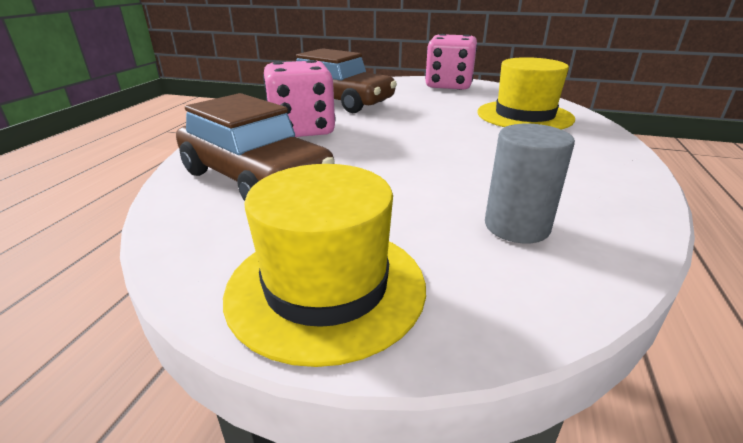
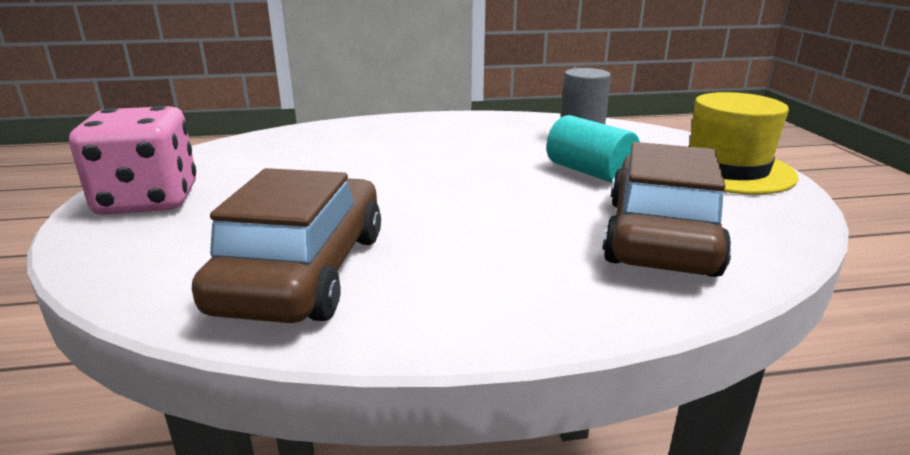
camera: 115 degrees left, 5 degrees down
pink dice [263,60,335,137] -> none
yellow hat [477,57,575,129] -> none
none -> turquoise cylinder [546,115,640,183]

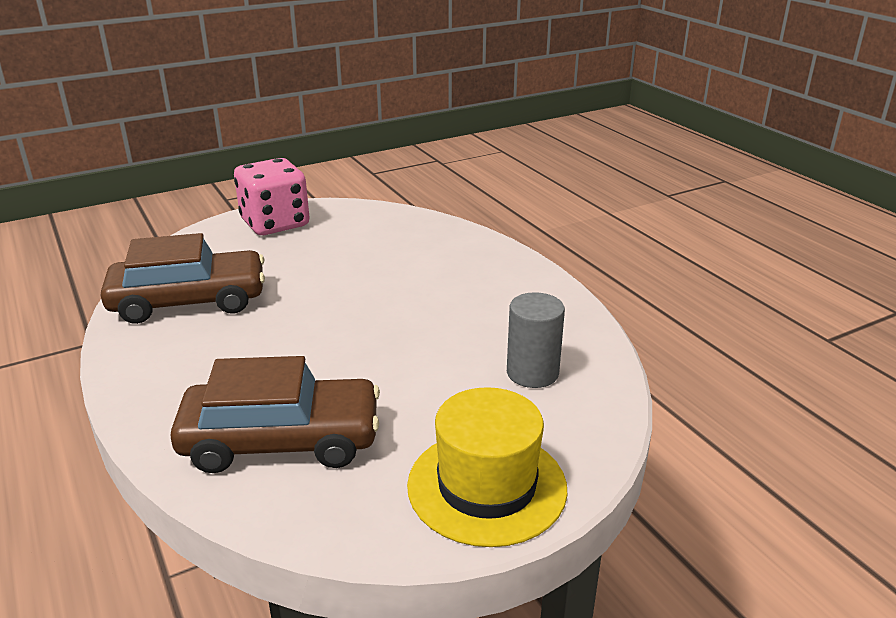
camera: 70 degrees right, 5 degrees up
turquoise cylinder [546,115,640,183] -> none

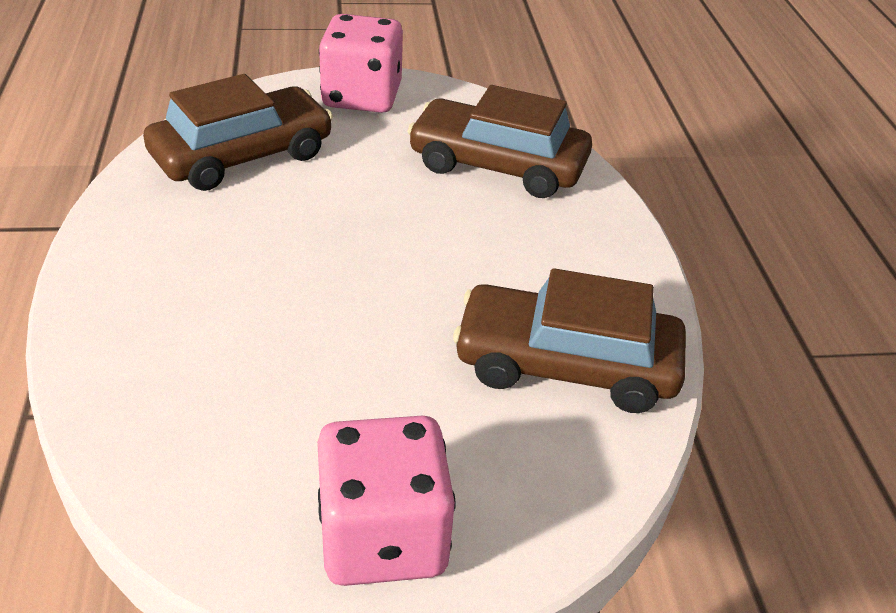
camera: 160 degrees left, 10 degrees up
yellow hat [407,387,567,547] -> pink dice [319,14,403,113]
grey cylinder [507,292,565,388] -> brown car [143,74,333,191]

